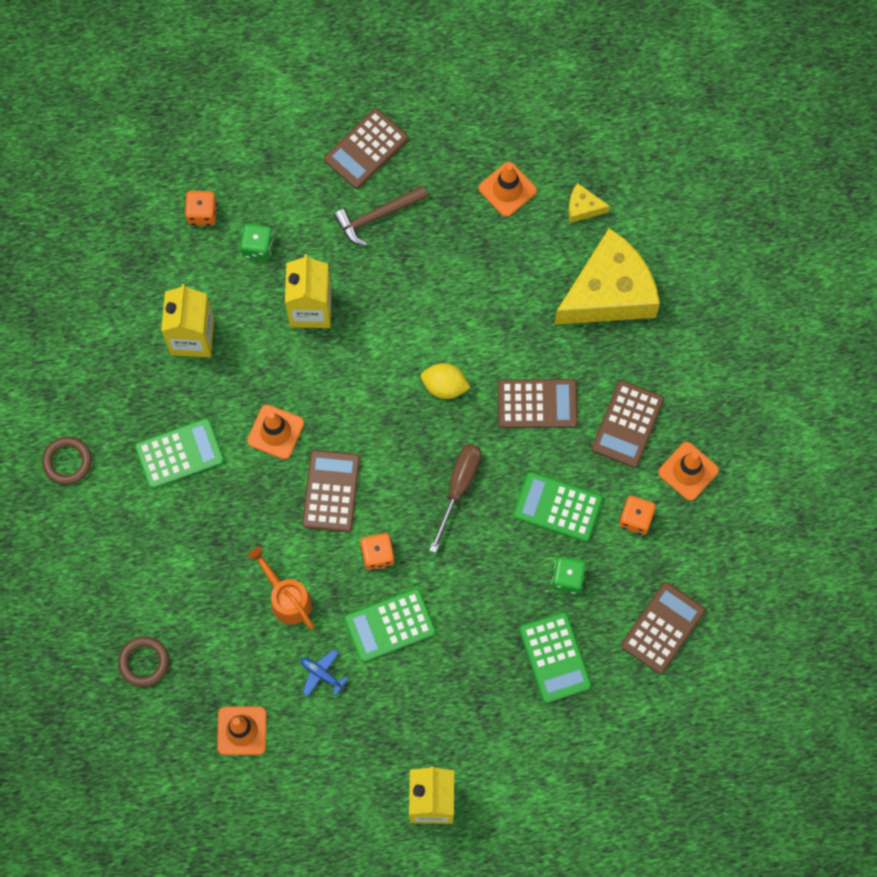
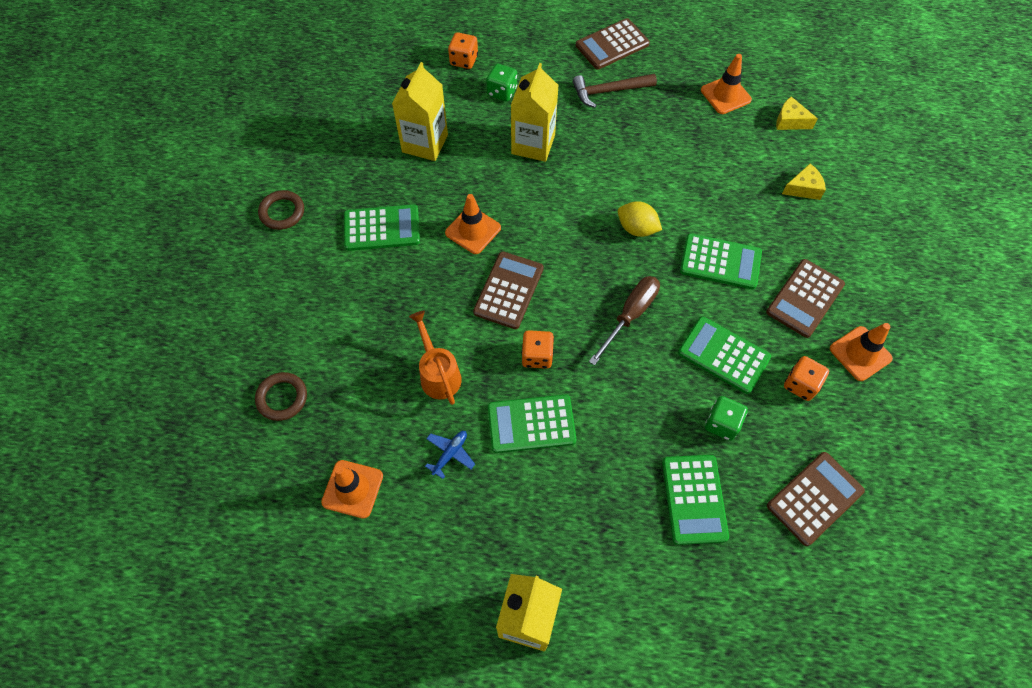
camera: 15 degrees right, 10 degrees down
blue plane [301,649,348,696] -> blue plane turned 75 degrees clockwise [425,431,475,479]
brown calculator [498,379,578,428] -> green calculator [680,233,762,289]
yellow cheese [555,228,660,325] -> yellow cheese [782,163,826,200], size x0.40

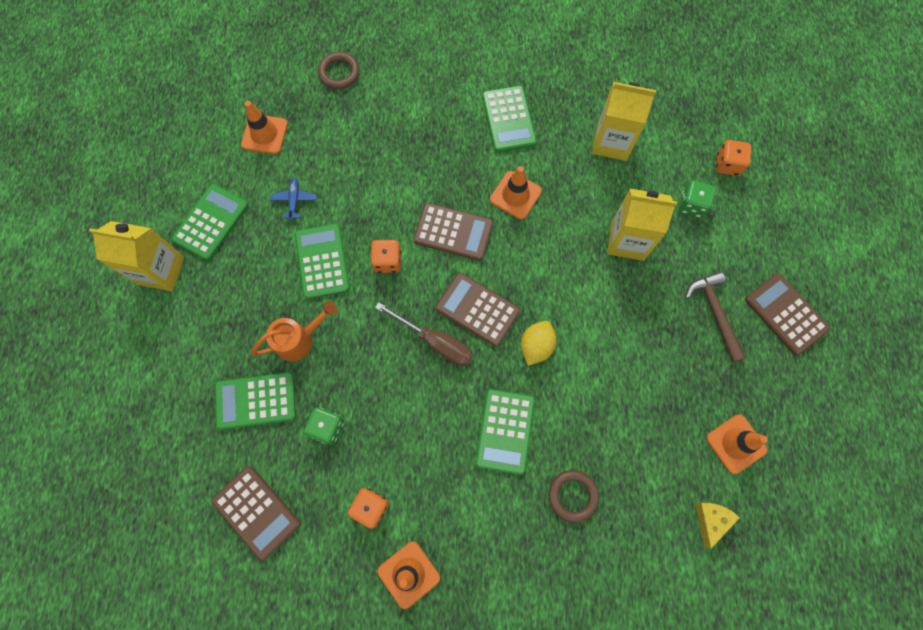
camera: 85 degrees right, 10 degrees up
brown ring [258,190,304,230] -> brown ring moved to [549,470,599,523]
orange watering can [409,311,462,405] -> orange watering can moved to [251,301,338,362]
blue plane [425,431,475,479] -> blue plane turned 120 degrees counterclockwise [270,178,317,220]
green calculator [678,316,771,394] -> green calculator moved to [172,184,248,260]
brown calculator [766,259,845,338] -> brown calculator moved to [435,273,520,347]
yellow cheese [782,163,826,200] -> none

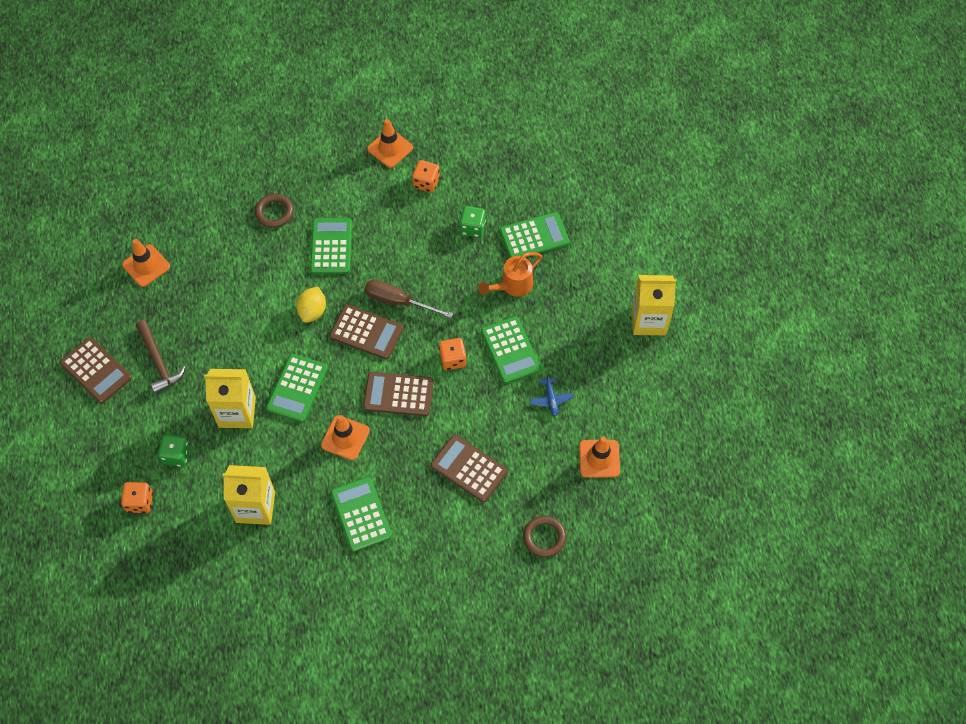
camera: 170 degrees right, 10 degrees down
green calculator [172,184,248,260] -> green calculator moved to [266,354,328,422]
brown calculator [211,466,300,561] -> brown calculator moved to [431,435,508,502]
yellow cheese [695,503,740,549] -> none

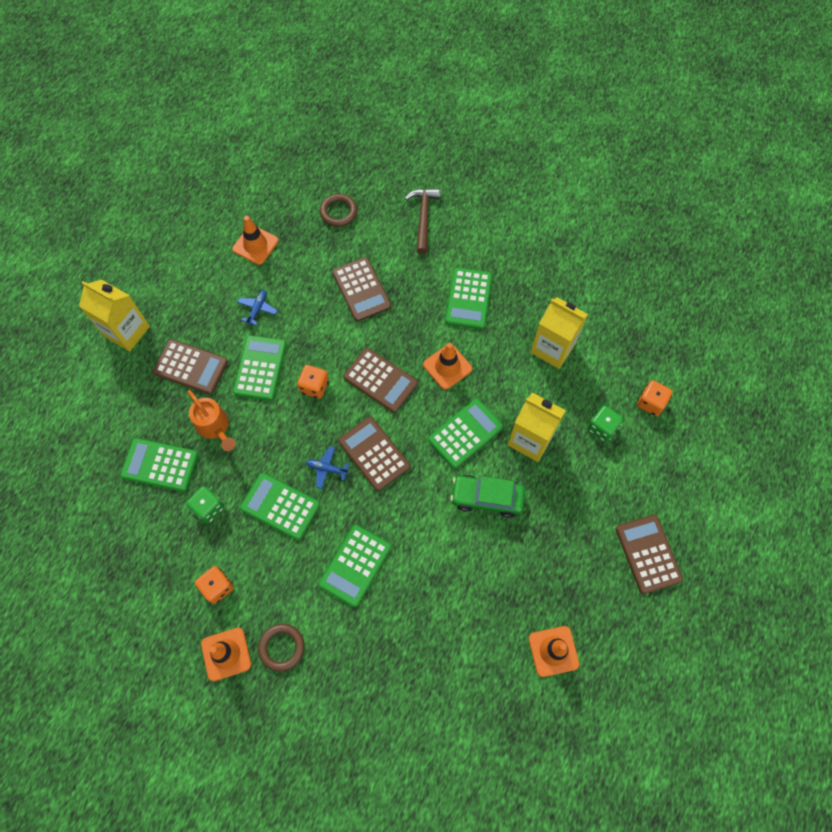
camera: 150 degrees left, 5 degrees up
brown hammer [136,320,186,394] -> brown hammer moved to [405,188,440,254]
brown ring [255,194,294,228] -> brown ring moved to [258,624,305,672]
yellow lemon [296,286,326,323] -> none
brown screwdriver [364,279,454,318] -> blue plane [306,446,349,489]
orange watering can [478,252,542,297] -> orange watering can turned 60 degrees clockwise [187,390,236,451]
none -> brown calculator [153,339,228,394]
none -> green calculator [240,473,320,540]
none -> green car [450,475,526,518]

